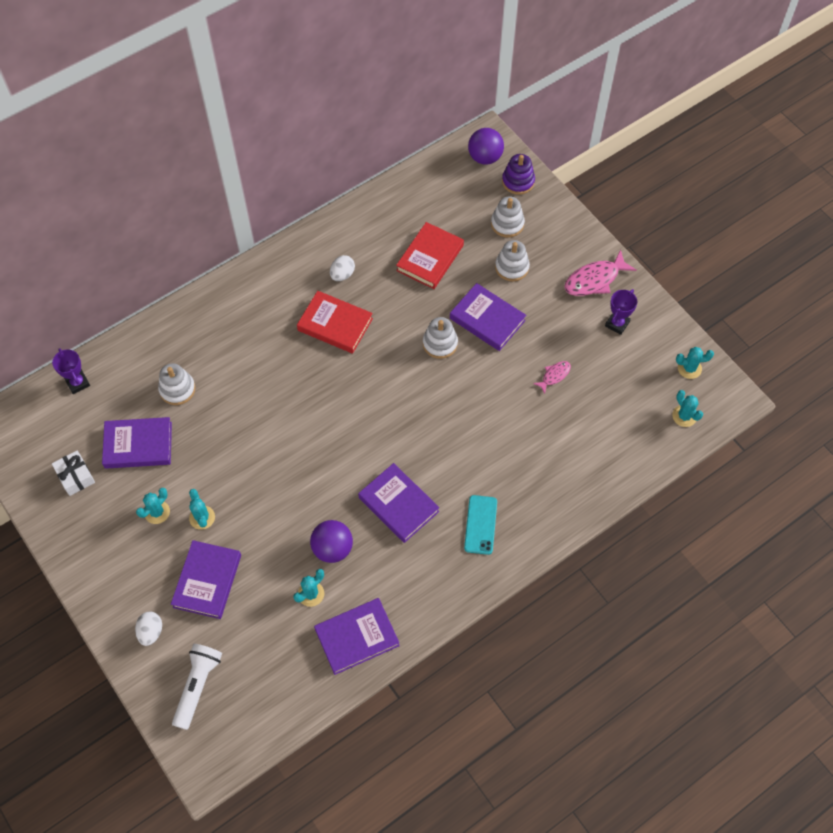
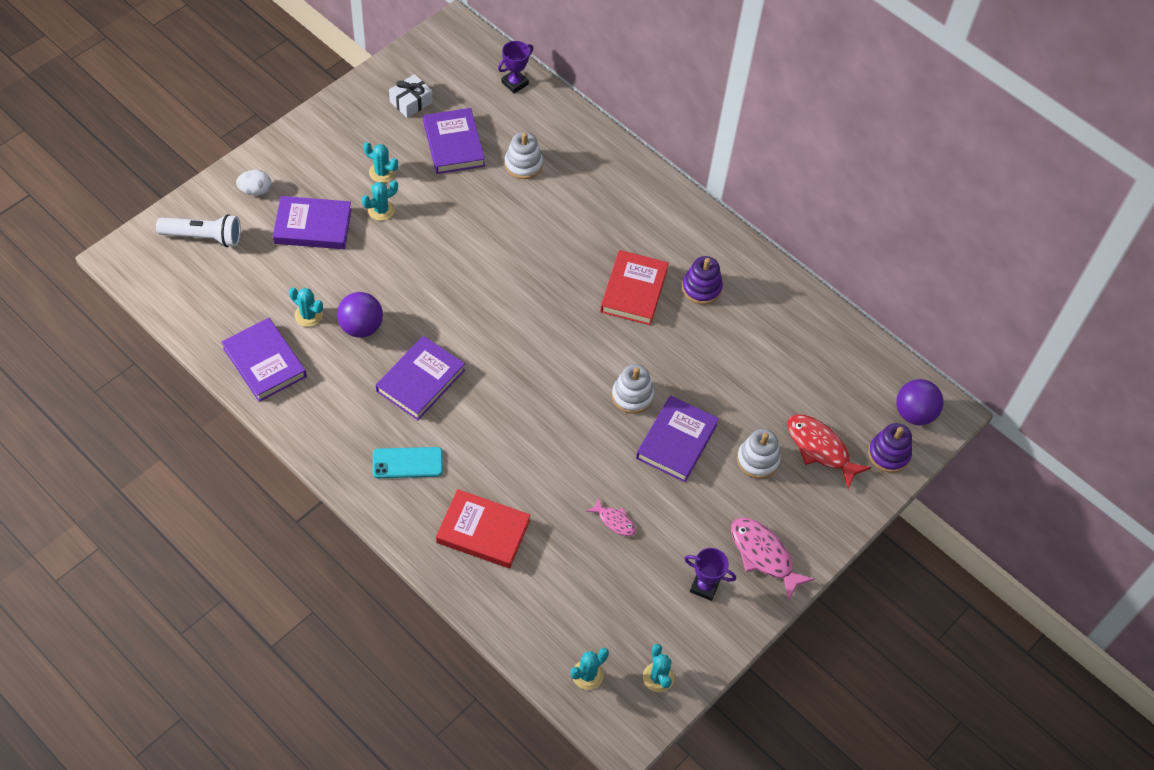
camera: 75 degrees right, 5 degrees down
white egg [330,255,355,281] -> purple stacking toy [682,256,723,304]
red book [396,222,464,289] -> red book moved to [436,489,530,568]
white stacking toy [491,196,525,238] -> red fish [788,414,872,489]

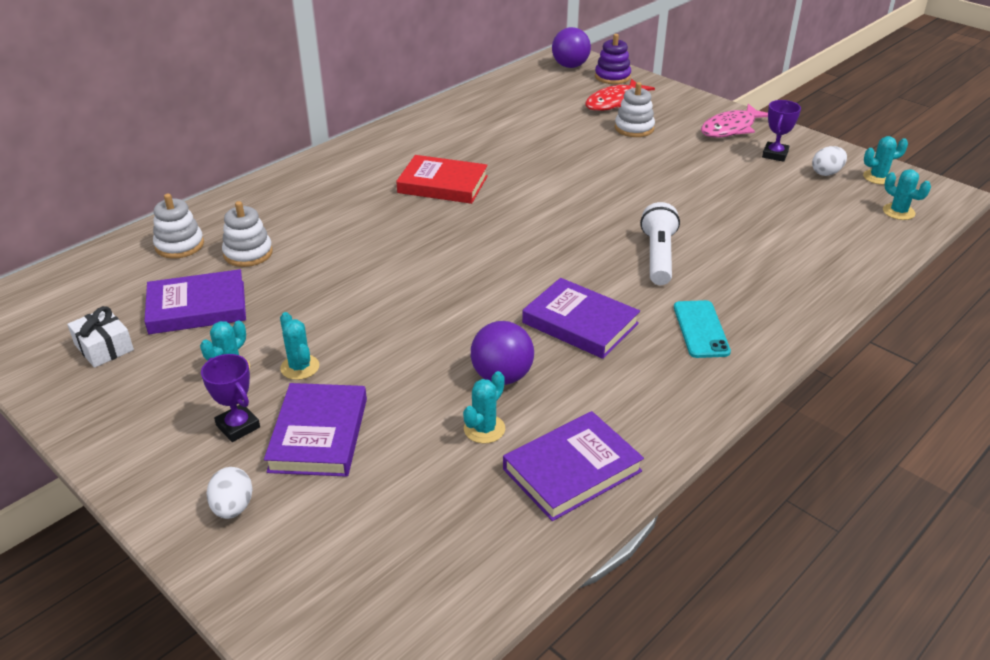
camera: 85 degrees left, 20 degrees down
white flashlight [156,214,241,247] -> white flashlight moved to [640,202,680,285]
red book [436,489,530,568] -> none
purple trophy [498,41,533,93] -> purple trophy moved to [201,354,260,442]
pink fish [586,498,636,536] -> none
white stacking toy [612,364,654,414] -> white stacking toy moved to [153,194,204,259]
purple book [636,395,719,482] -> none
purple stacking toy [682,256,723,304] -> none
none -> white egg [812,146,847,176]

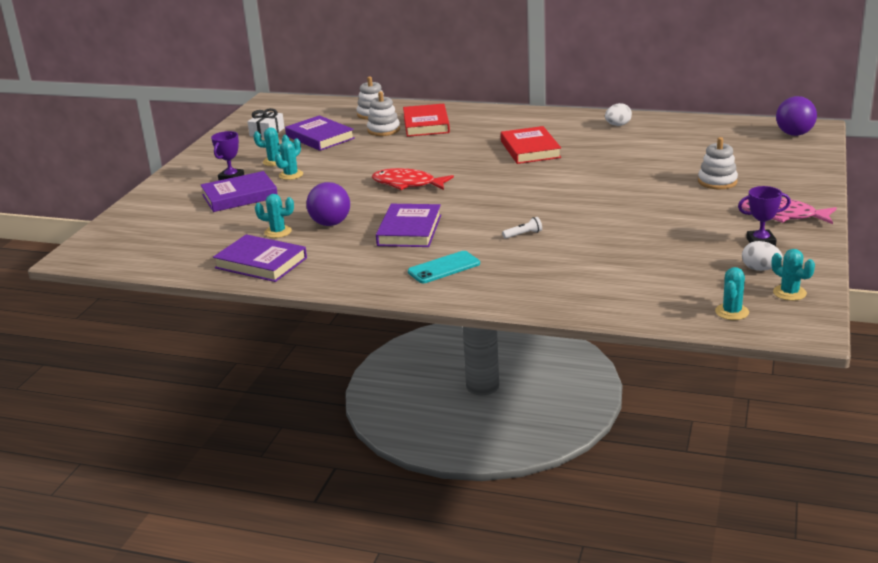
camera: 65 degrees right, 10 degrees down
white egg [207,467,253,519] -> white egg moved to [605,103,632,126]
red fish [585,79,655,111] -> red fish moved to [372,168,454,190]
purple stacking toy [595,34,631,84] -> none
white flashlight [640,202,680,285] -> white flashlight [502,217,542,239], size x0.47
none -> red book [403,104,450,137]

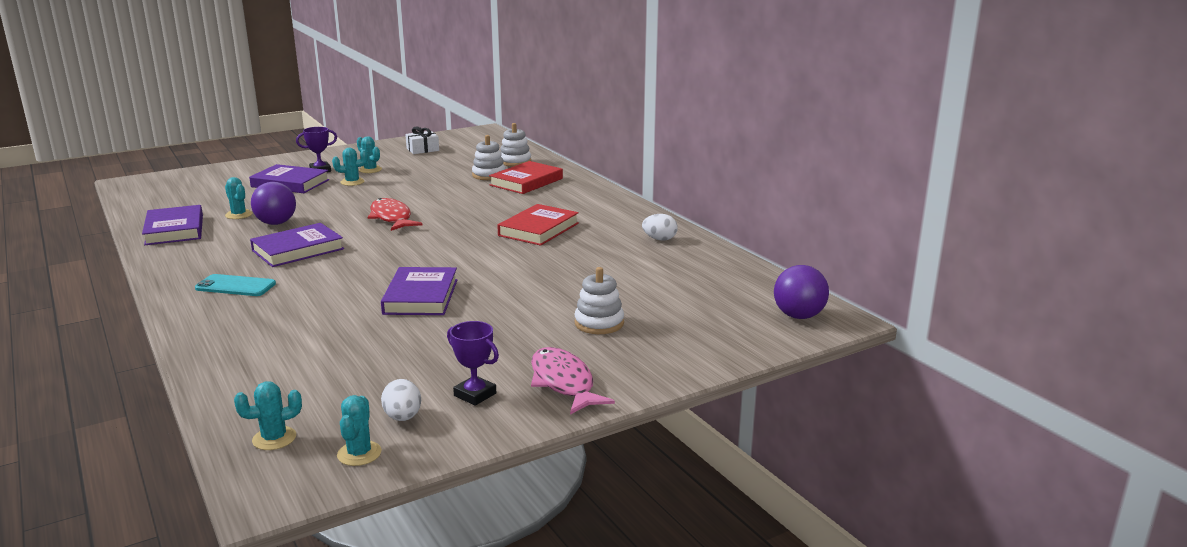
camera: 40 degrees right, 5 degrees down
purple book [285,115,355,151] -> purple book moved to [381,267,457,315]
white flashlight [502,217,542,239] -> none

